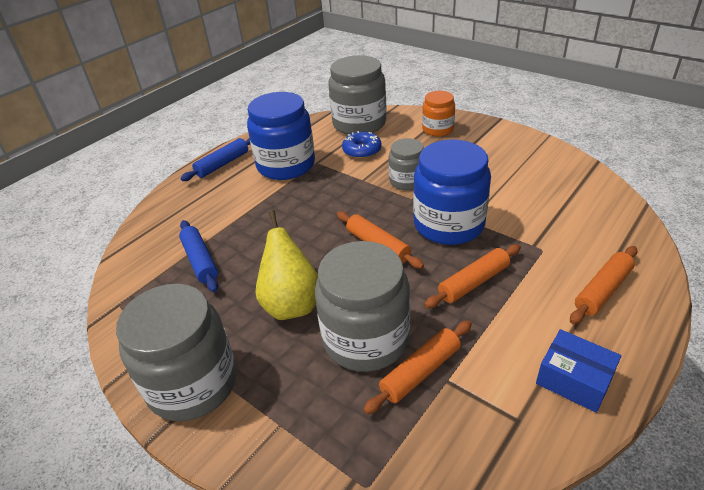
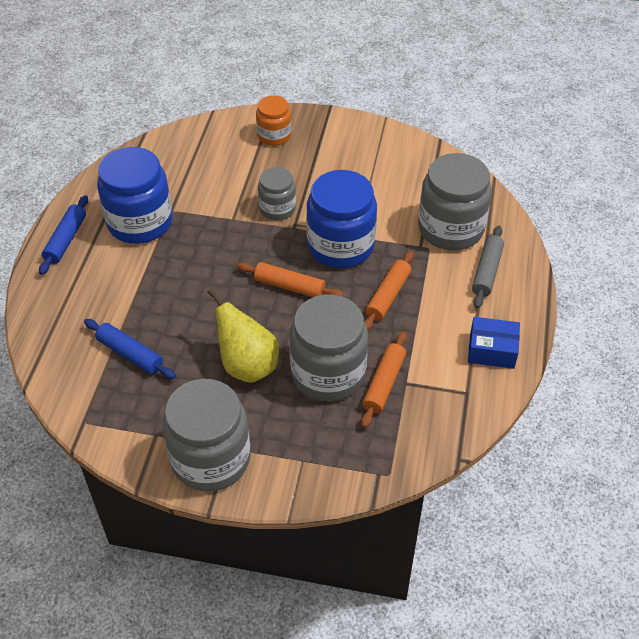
camera: 30 degrees left, 10 degrees up
grey jar [328,55,386,135] -> grey jar moved to [418,153,492,250]
blue donut [342,131,382,159] -> none
orange rolling pin [570,246,637,324] -> grey rolling pin [472,226,504,308]

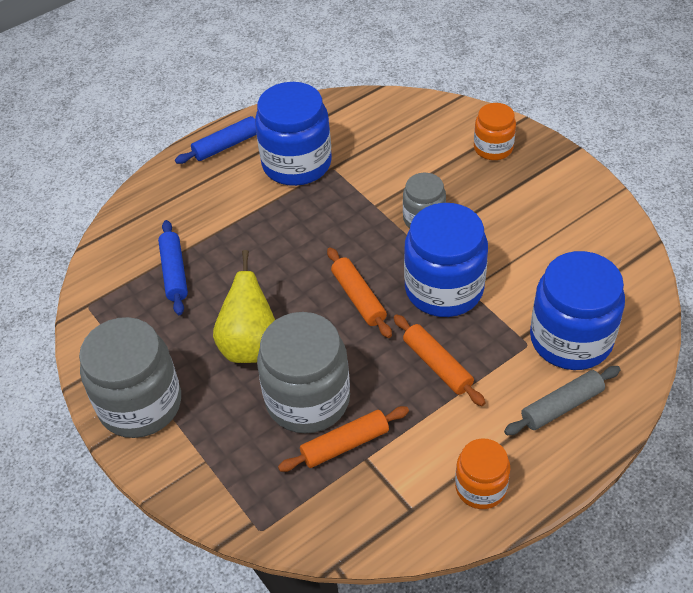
camera: 45 degrees right, 0 degrees up
orange rolling pin [364,251,414,331] -> orange rolling pin turned 75 degrees clockwise [394,314,485,406]
grey jar [418,153,492,250] -> blue jar [530,251,625,370]
blue box [468,317,520,369] -> orange jar [455,438,510,509]

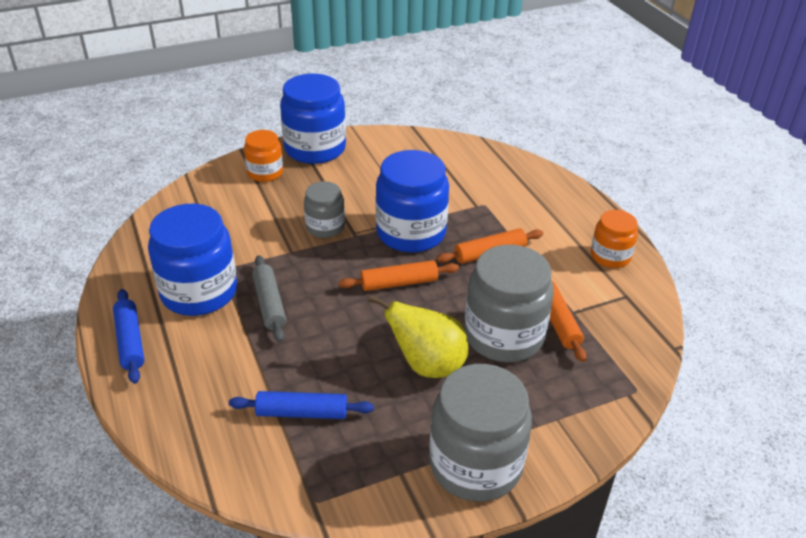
camera: 80 degrees left, 10 degrees down
grey rolling pin [504,366,621,435] -> grey rolling pin moved to [252,255,286,342]
blue jar [530,251,625,370] -> blue jar moved to [280,74,346,164]

